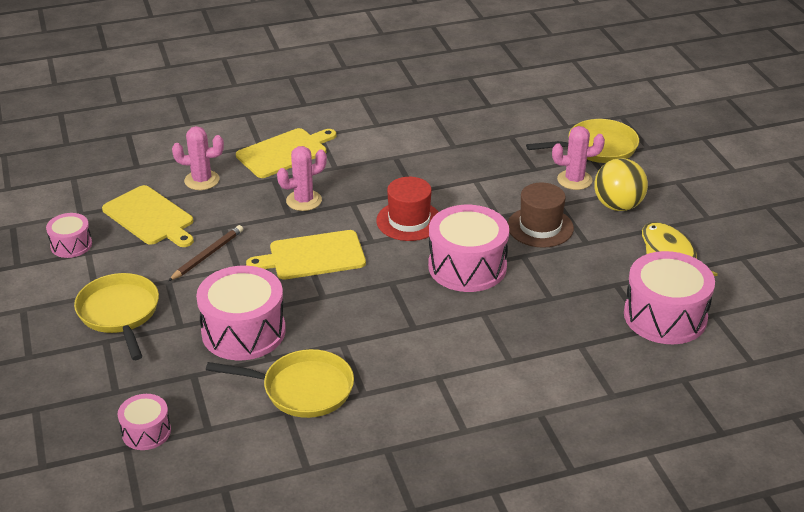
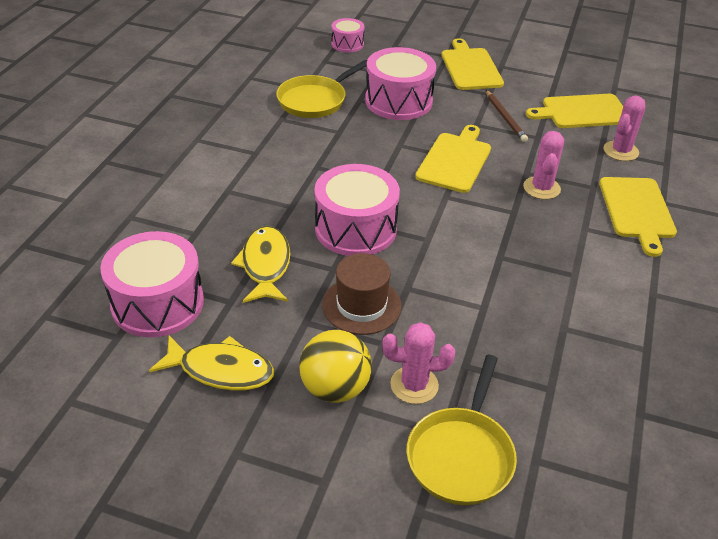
camera: 125 degrees right, 5 degrees up
pink drum [46,213,92,258] -> none
yellow pan [74,273,159,360] -> yellow cutting board [442,38,504,90]
red hat [376,177,439,241] -> none
pink cactus [552,126,605,190] -> pink cactus turned 60 degrees clockwise [382,322,455,404]
none -> yellow fish [231,226,290,303]

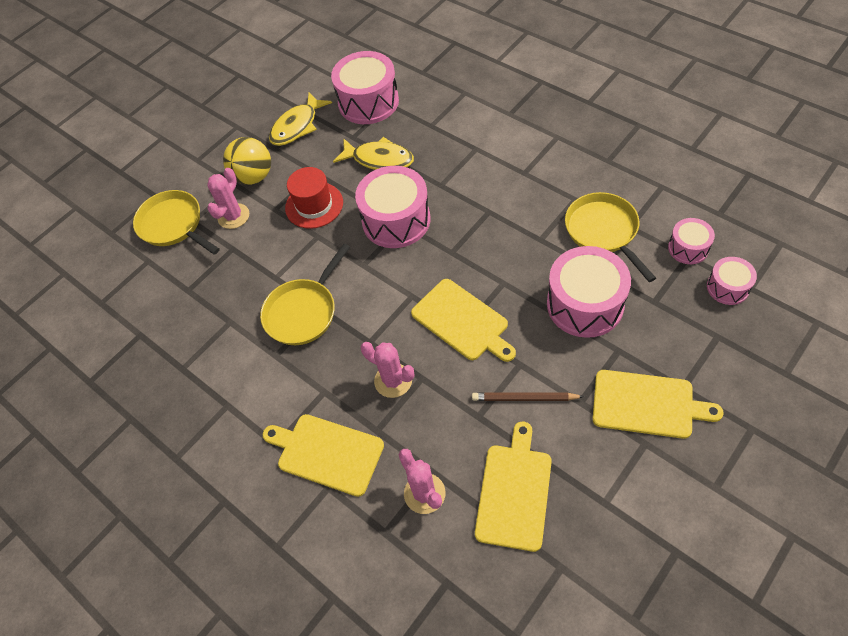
camera: 120 degrees right, 15 degrees up
brown hat [322,253,402,335] -> red hat [285,167,343,229]
none -> yellow pan [260,244,350,345]
none -> pink drum [668,218,715,264]

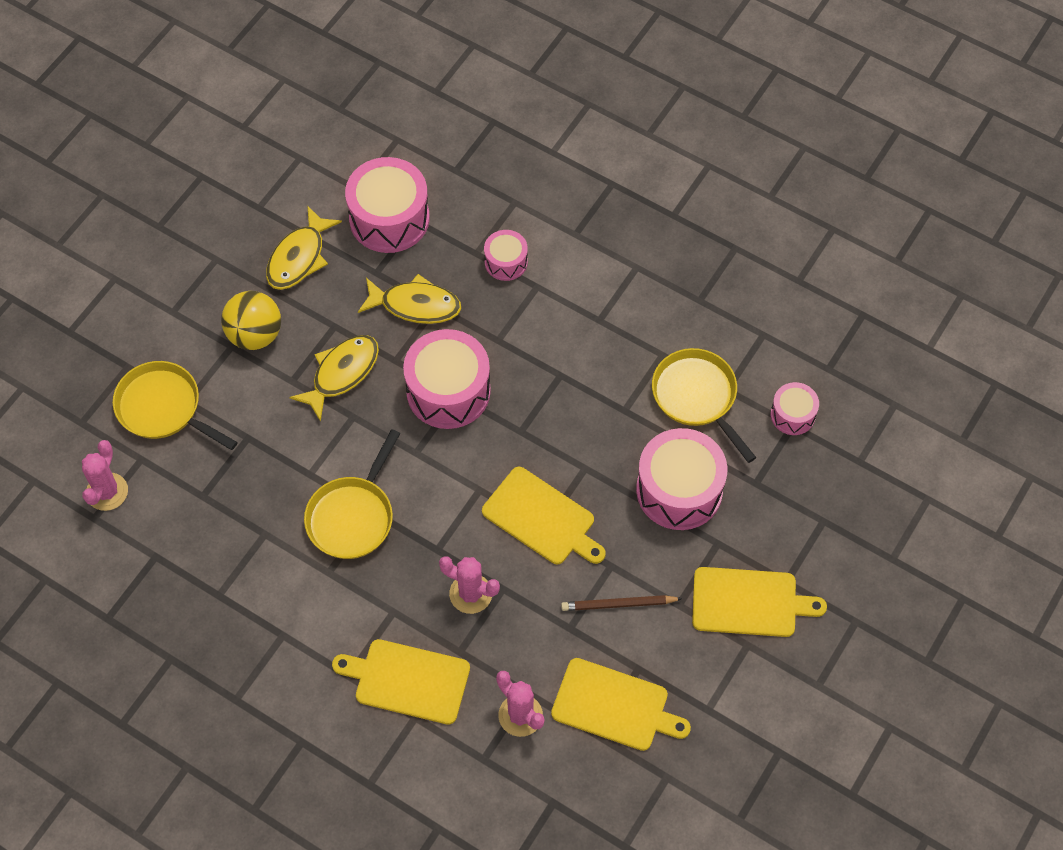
camera: 15 degrees left, 5 degrees up
pink cactus [207,168,249,229] -> pink cactus moved to [82,440,128,511]
red hat [285,167,343,229] -> yellow fish [289,335,379,422]
yellow cutting board [475,422,552,552] -> yellow cutting board turned 105 degrees clockwise [551,658,691,751]
pink drum [707,257,757,305] -> pink drum moved to [484,230,528,281]

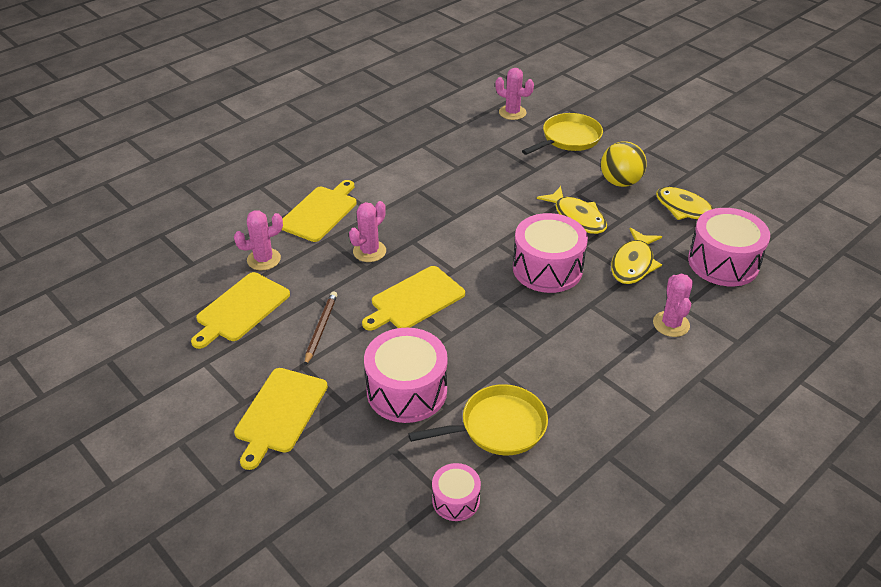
camera: 105 degrees right, 20 degrees down
yellow pan [304,429,400,559] -> none
pink drum [484,230,528,281] -> pink cactus [653,274,693,337]

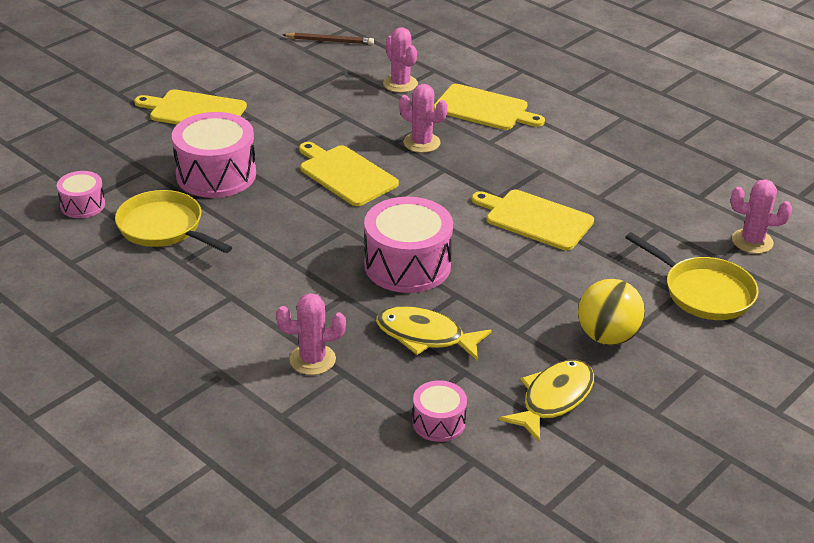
camera: 85 degrees right, 5 degrees down
yellow cutting board [191,272,290,349] -> yellow cutting board moved to [472,190,594,251]
brown pencil [305,291,337,366] -> brown pencil moved to [283,32,374,45]
yellow pan [408,384,548,455] -> yellow pan turned 150 degrees clockwise [115,190,232,253]
pink cactus [495,68,534,120] -> pink cactus turned 75 degrees clockwise [731,179,792,254]
yellow fish [537,186,607,234] -> none
pink drum [688,208,770,286] -> pink drum [412,380,467,442], size x0.53

